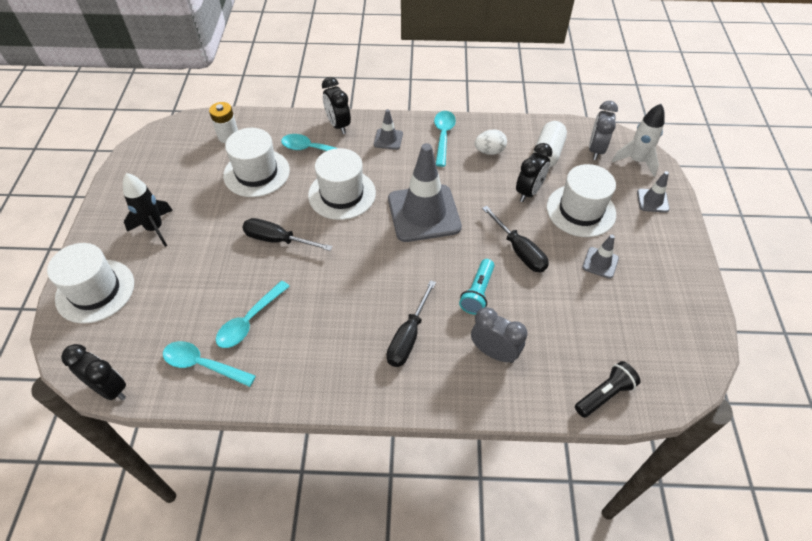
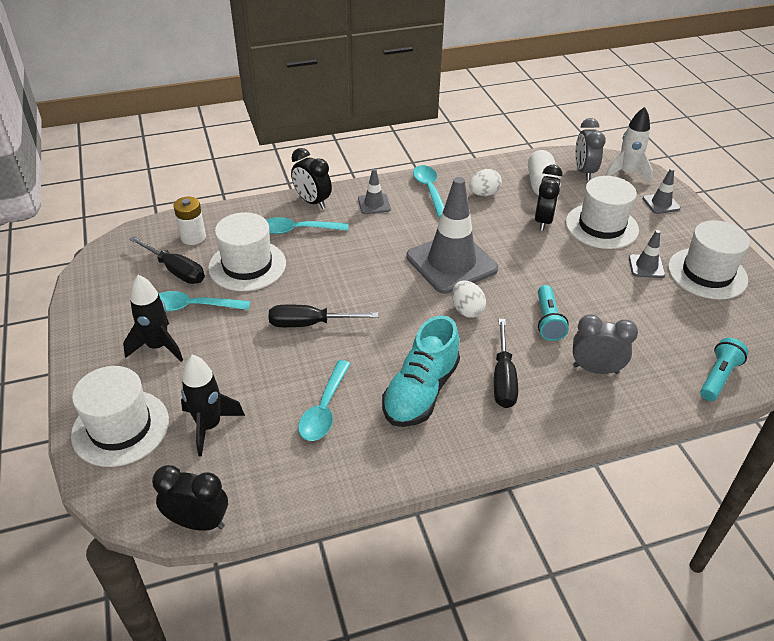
camera: 20 degrees left, 10 degrees down
turquoise spoon [163,341,256,387] -> turquoise spoon moved to [159,291,250,311]
white hat [308,148,376,220] -> white hat moved to [668,220,750,300]
black screwdriver [482,206,549,272] -> black screwdriver moved to [129,236,205,284]
black flashlight [575,361,641,418] -> turquoise flashlight [700,338,748,401]
none -> black rocket [181,355,245,457]
none -> turquoise shoe [382,315,460,427]
none -> white egg [452,281,486,318]

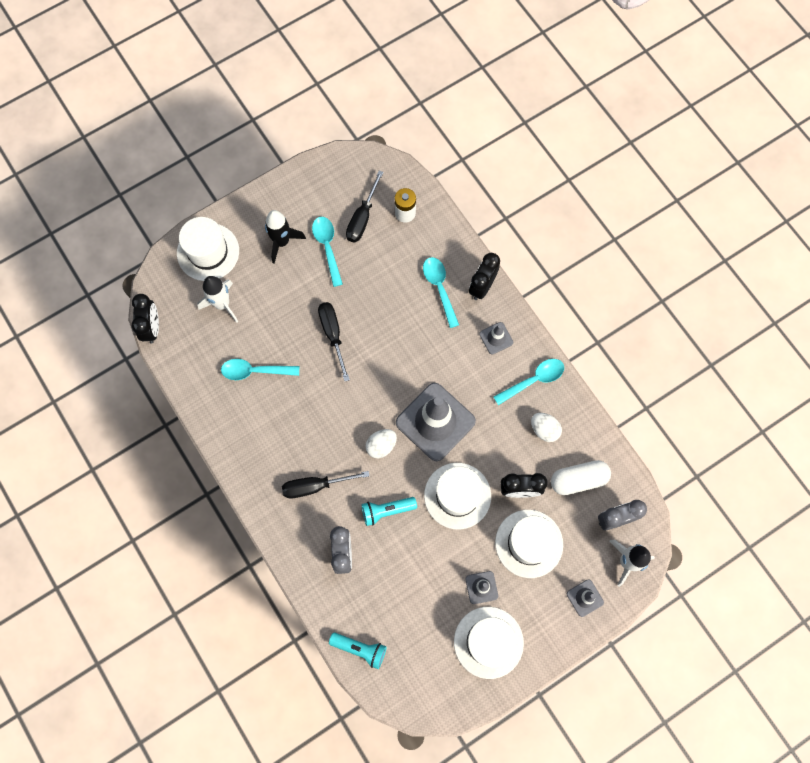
camera: 75 degrees right, 30 degrees up
black rocket [181,355,245,457] -> white rocket [197,276,239,323]
white hat [208,212,286,291] -> white hat moved to [424,463,491,530]
turquoise shoe [382,315,460,427] -> none

